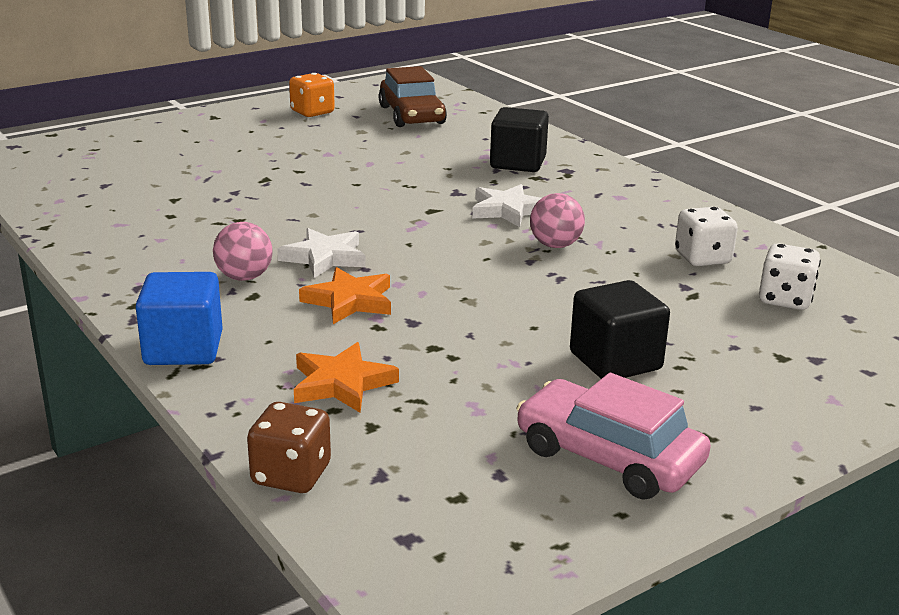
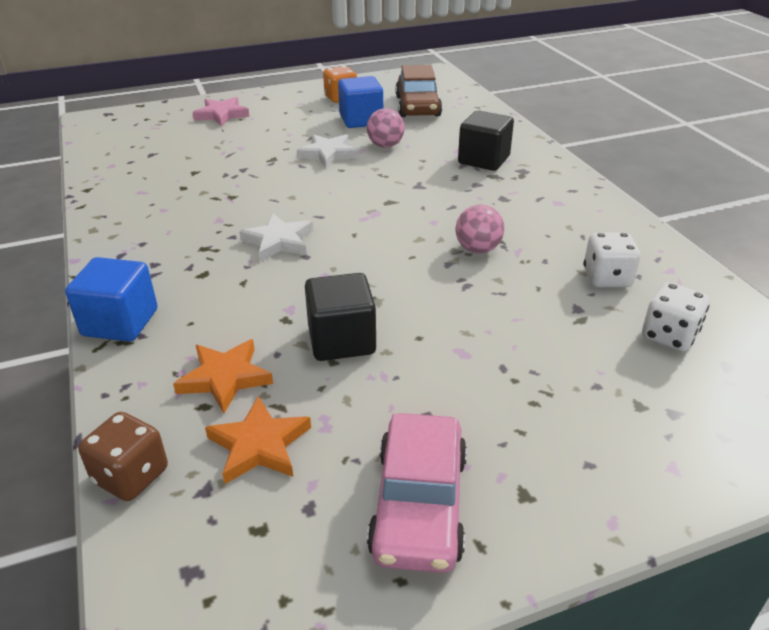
camera: 15 degrees right, 10 degrees up
pink ball [213,222,273,281] -> pink ball moved to [367,108,405,148]
orange star [299,267,391,324] -> orange star moved to [205,396,311,484]
white star [472,184,541,227] -> white star moved to [297,134,358,168]
pink car [516,373,711,500] -> pink car turned 135 degrees counterclockwise [367,413,467,573]
black cube [570,280,670,379] -> black cube moved to [305,273,376,361]
none -> pink star [192,97,249,126]
none -> blue cube [338,76,383,128]

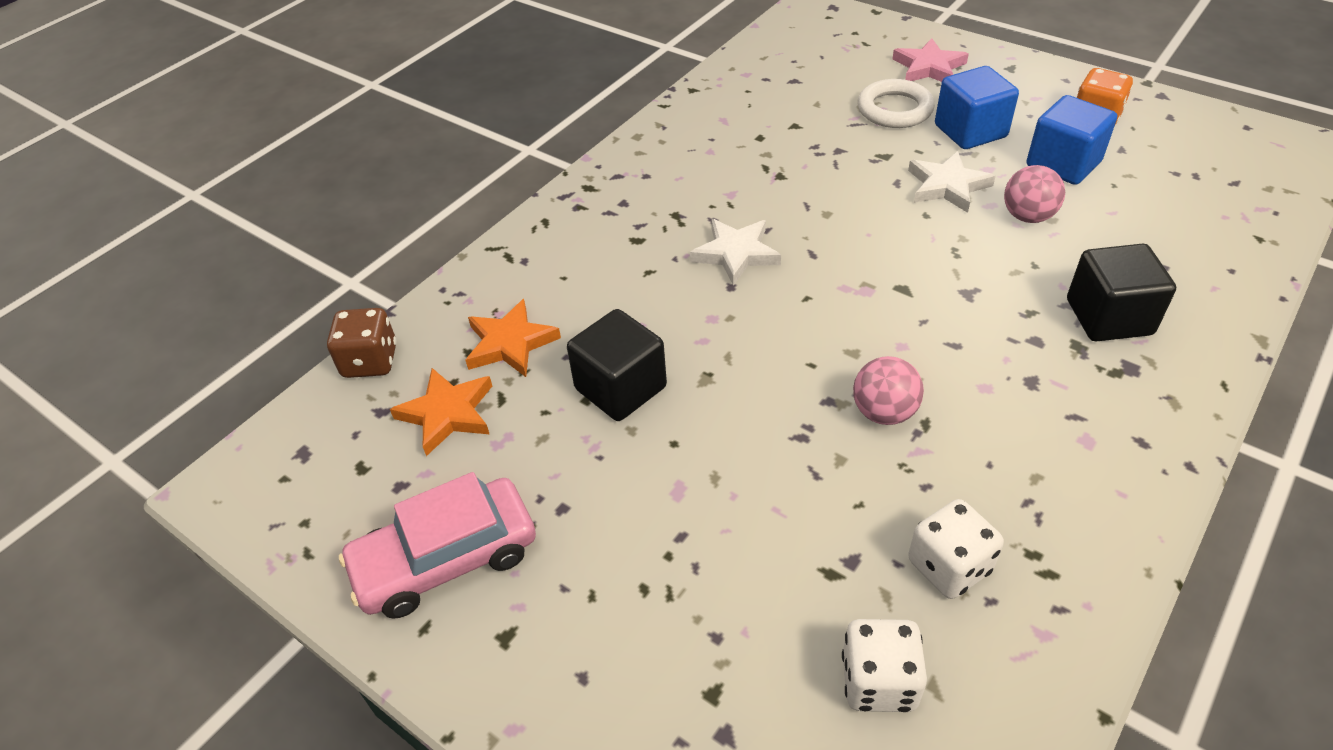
camera: 60 degrees right, 10 degrees up
blue cube [65,257,157,342] -> blue cube moved to [935,66,1019,149]
brown car [395,65,442,117] -> none
none -> white ring [858,79,935,128]

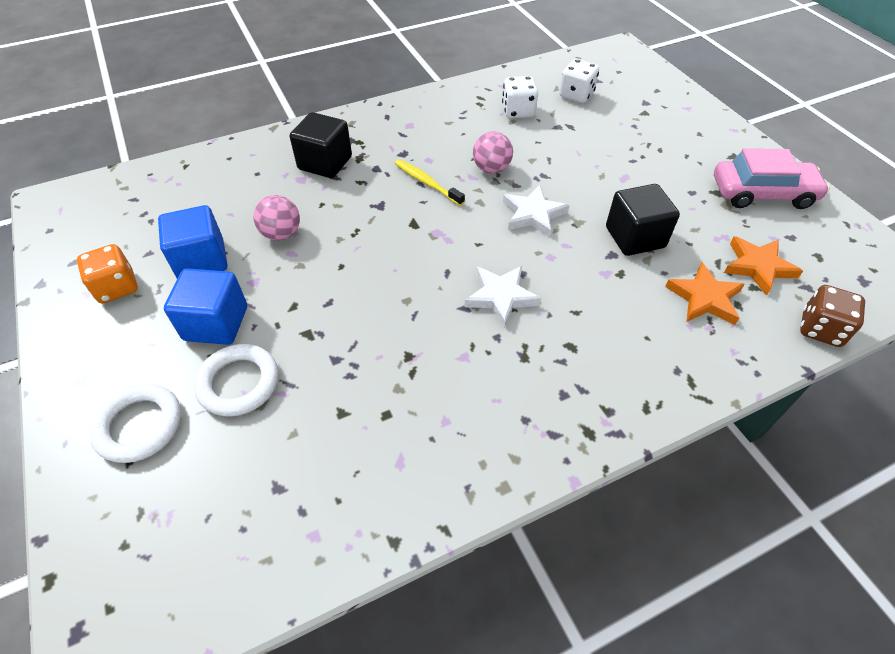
camera: 155 degrees left, 5 degrees up
pink star [892,38,969,82] -> white ring [89,383,181,463]
white star [908,151,996,213] -> white star moved to [503,185,570,237]
none -> yellow toothbrush [395,159,465,206]

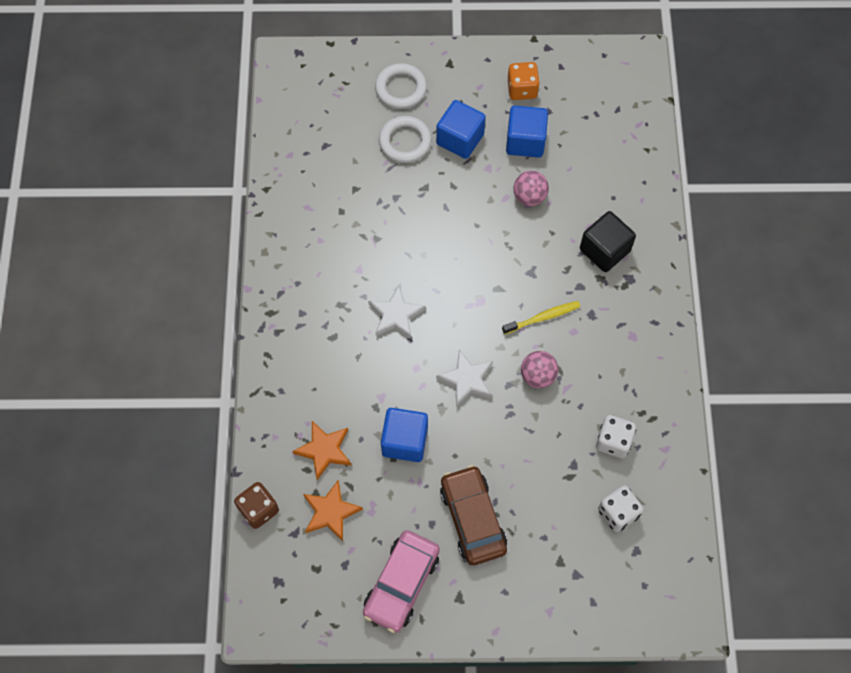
camera: 115 degrees right, 15 degrees up
black cube [606,184,680,256] -> blue cube [381,408,428,462]
none -> brown car [440,465,507,565]

